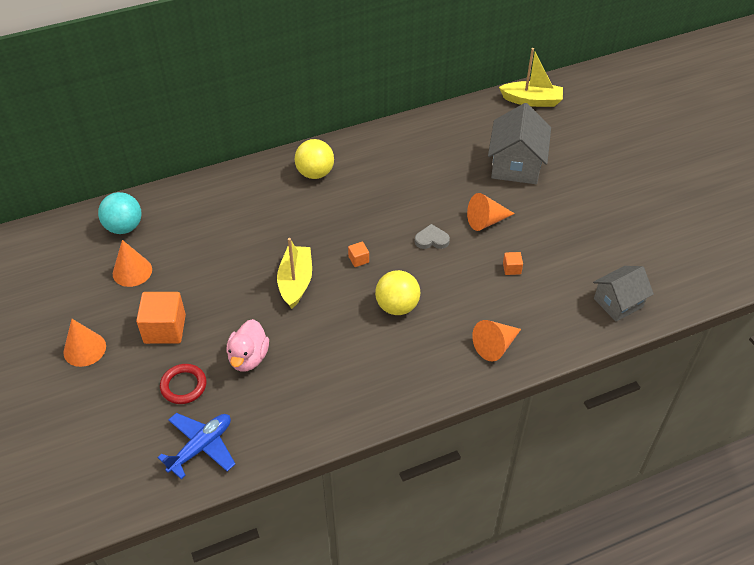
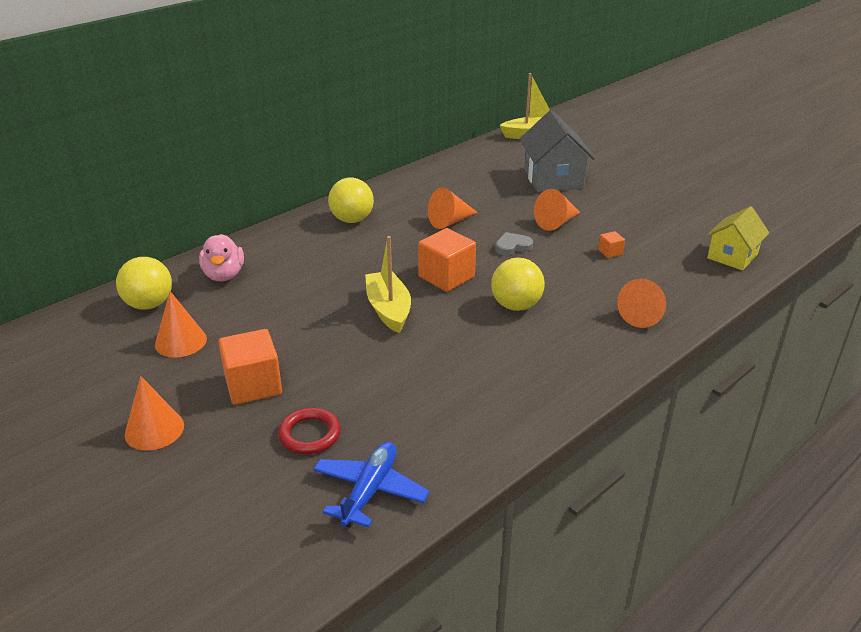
camera: 20 degrees left, 15 degrees down
turquoise ball [98,192,142,234] -> yellow ball [116,257,172,310]
pink duck [226,319,269,371] -> pink duck moved to [199,234,244,281]
orange cube [348,242,369,267] -> orange cube [418,228,476,292], size x2.17
grey house [593,266,654,322] -> yellow house [706,206,769,270]
none -> orange cone [428,187,478,229]

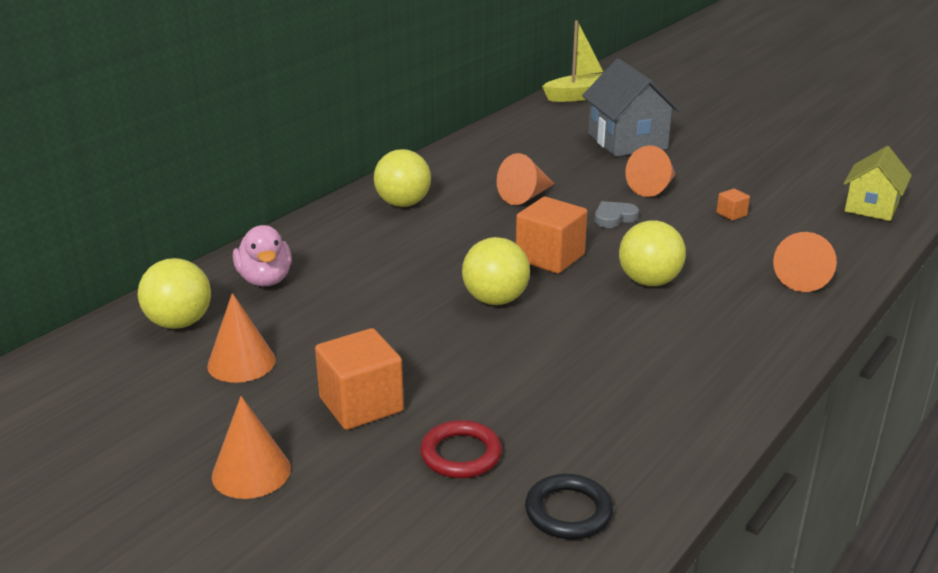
camera: 10 degrees left, 5 degrees down
blue plane [313,442,430,528] -> black ring [525,474,613,540]
yellow boat [365,236,411,333] -> yellow ball [462,237,530,305]

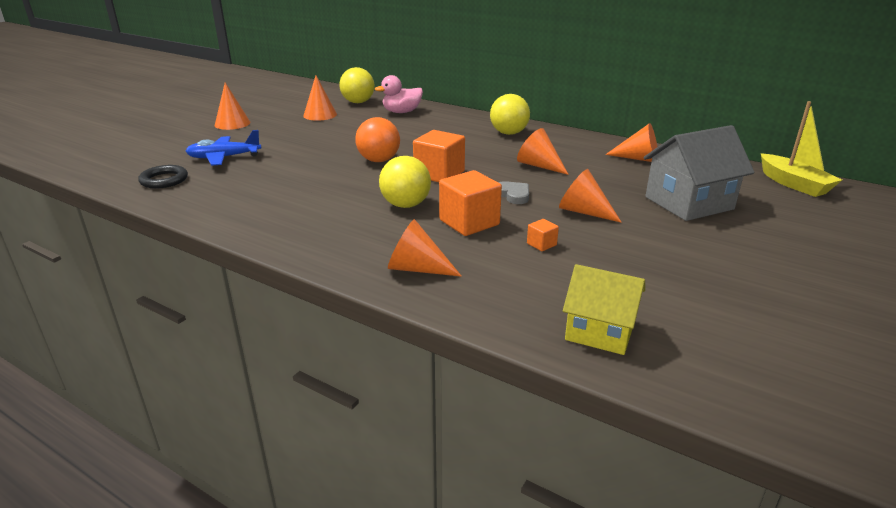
camera: 85 degrees right, 0 degrees up
orange cube [315,328,404,430] -> orange cube moved to [439,170,502,236]
red ring [420,420,502,478] -> blue plane [185,130,261,166]
yellow ball [462,237,530,305] -> orange ball [355,117,400,162]
none -> orange cone [605,123,657,162]

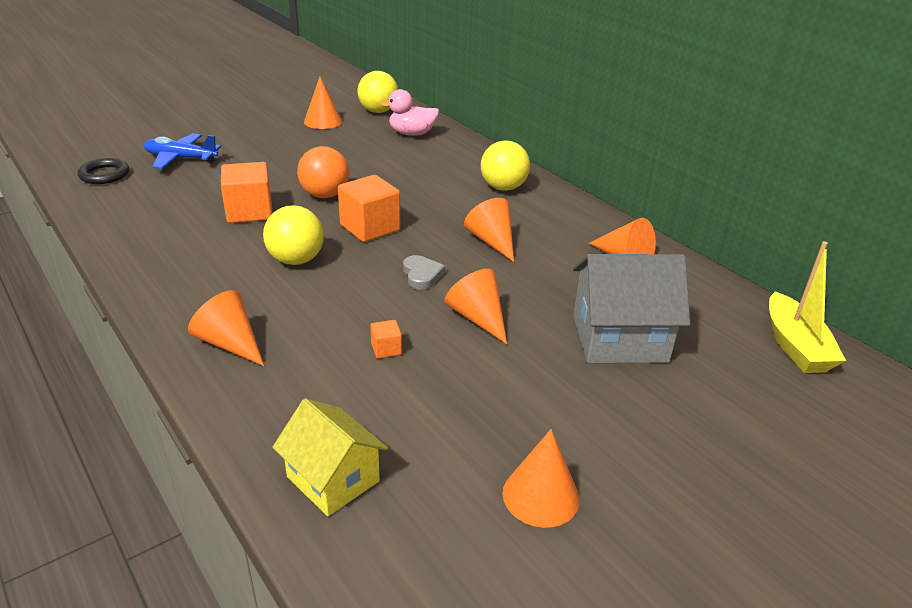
camera: 20 degrees right, 5 degrees up
orange cone [215,83,250,130] -> orange cone moved to [502,429,580,528]
orange cube [439,170,502,236] -> orange cube moved to [221,162,273,223]

